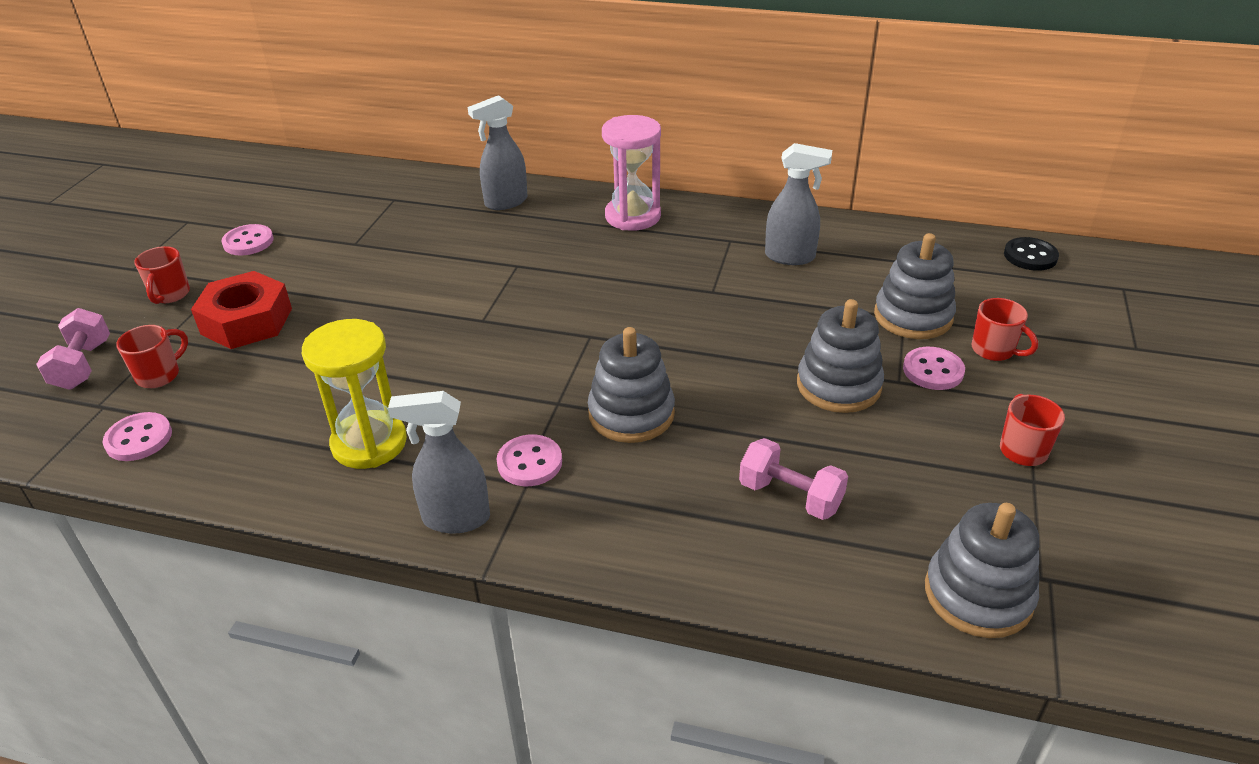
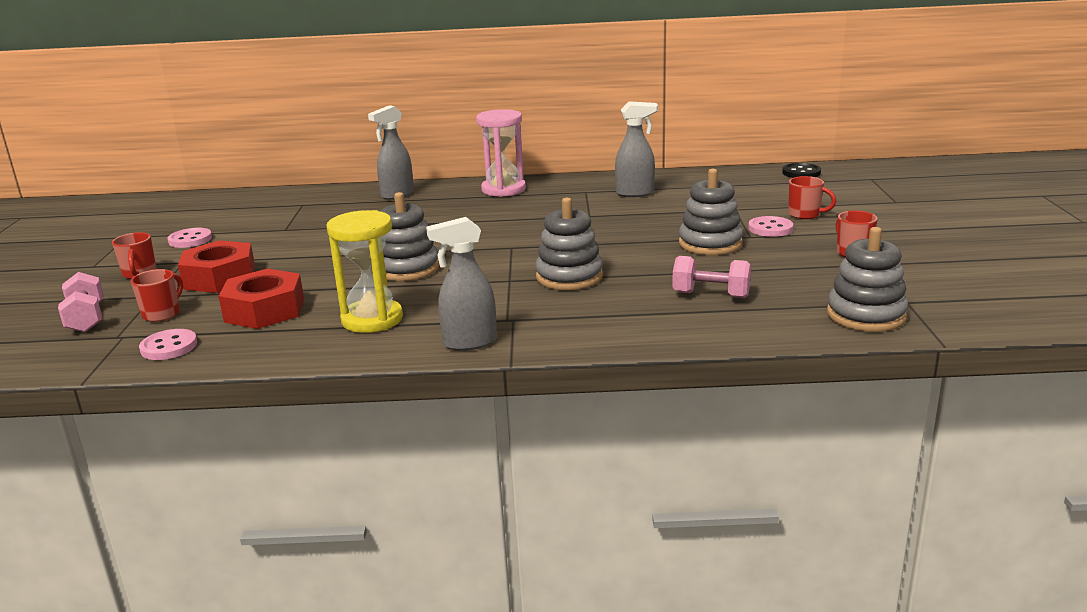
camera: 15 degrees left, 15 degrees down
pink button [496,434,562,486] -> none
grey stacking toy [874,233,956,339] -> grey stacking toy moved to [381,192,440,281]
none -> red nut [218,268,304,329]

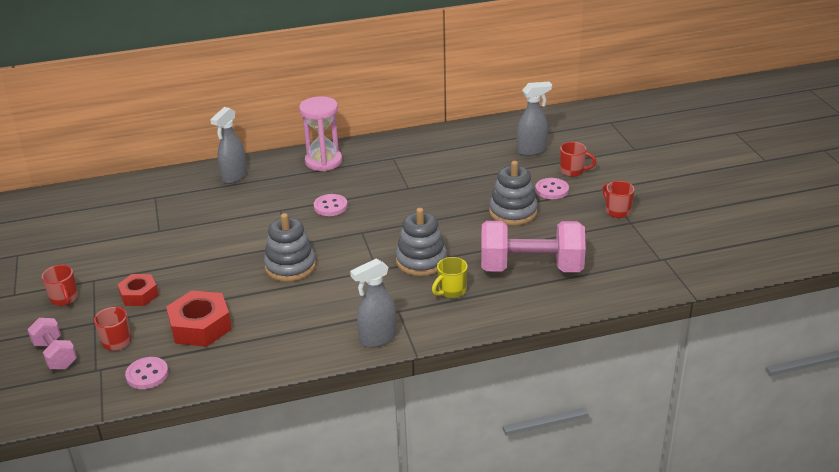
camera: 15 degrees left, 10 degrees up
pink button [167,228,212,248] -> pink button moved to [314,194,348,216]
red nut [178,240,255,293] -> red nut [117,274,159,306], size x0.63
yellow hourglass [327,210,403,333] -> none
grey spray bottle [615,101,658,197] -> grey spray bottle moved to [517,82,552,156]
pink dumbbell [672,256,751,298] -> pink dumbbell [481,221,586,272], size x1.89
black button [782,163,821,178] -> none
grey stacking toy [827,227,909,332] -> none
none -> yellow mug [432,257,468,298]

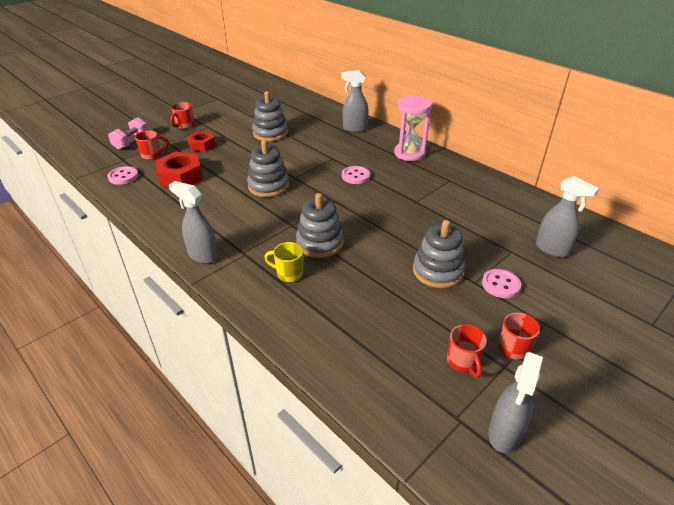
camera: 60 degrees right, 5 degrees up
pink dumbbell [481,221,586,272] -> none
red mug [560,142,596,177] -> red mug moved to [447,324,487,378]
none -> grey stacking toy [252,91,288,141]
none -> grey spray bottle [488,352,543,453]

